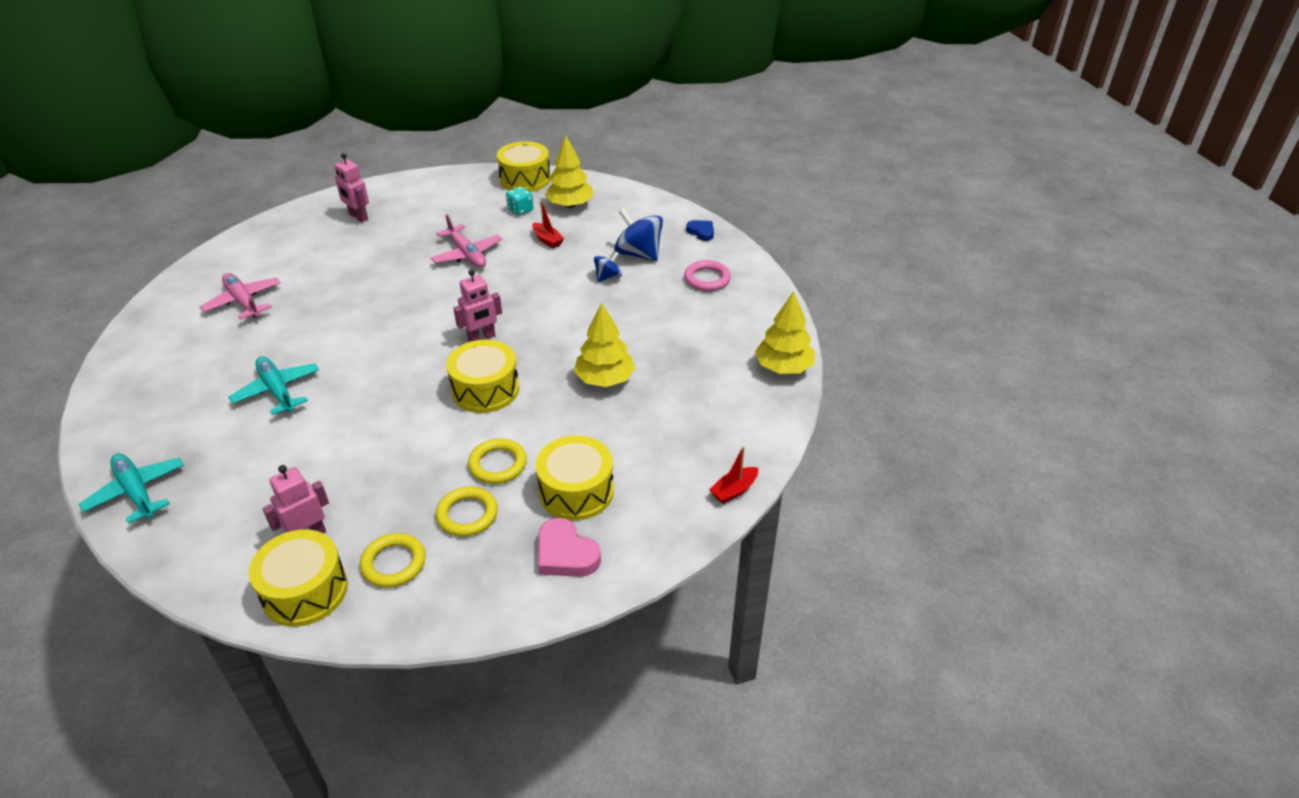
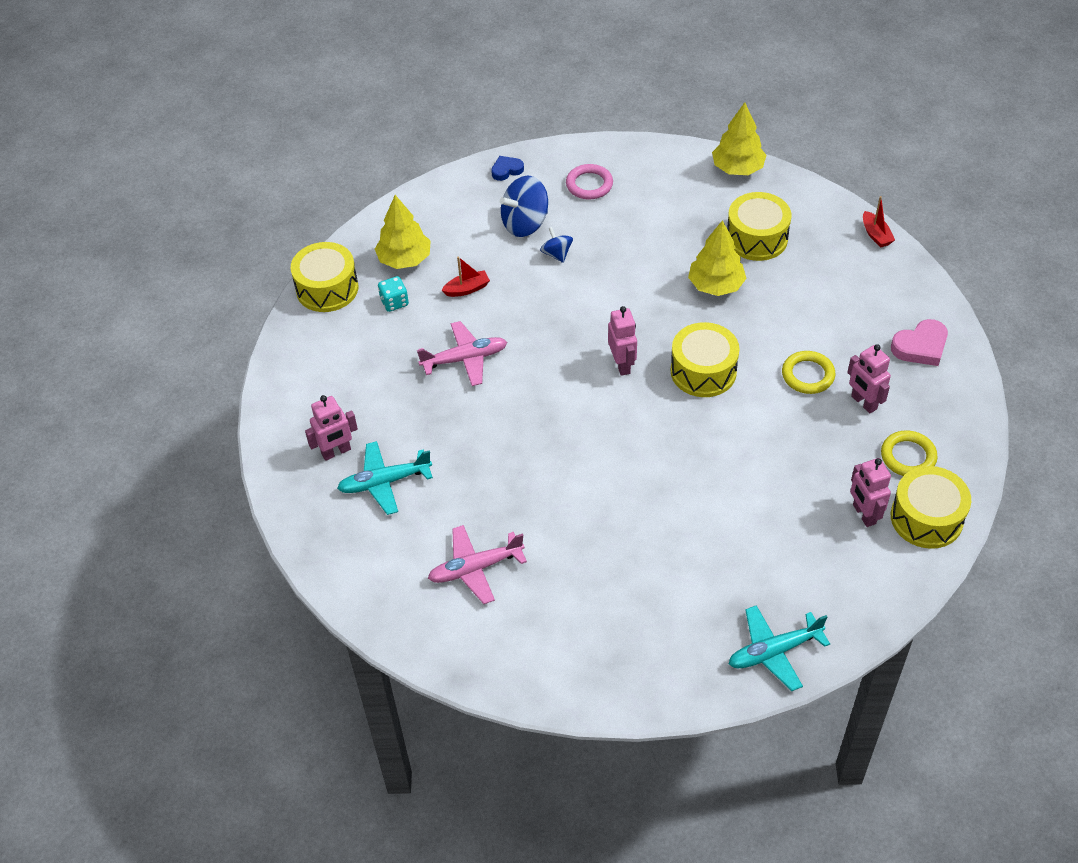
camera: 70 degrees left, 10 degrees up
turquoise plane [229,356,319,415] -> turquoise plane moved to [337,441,433,515]
yellow ring [436,487,498,537] -> pink robot [847,344,891,413]
yellow drum [535,435,614,521] -> yellow drum moved to [727,192,792,261]

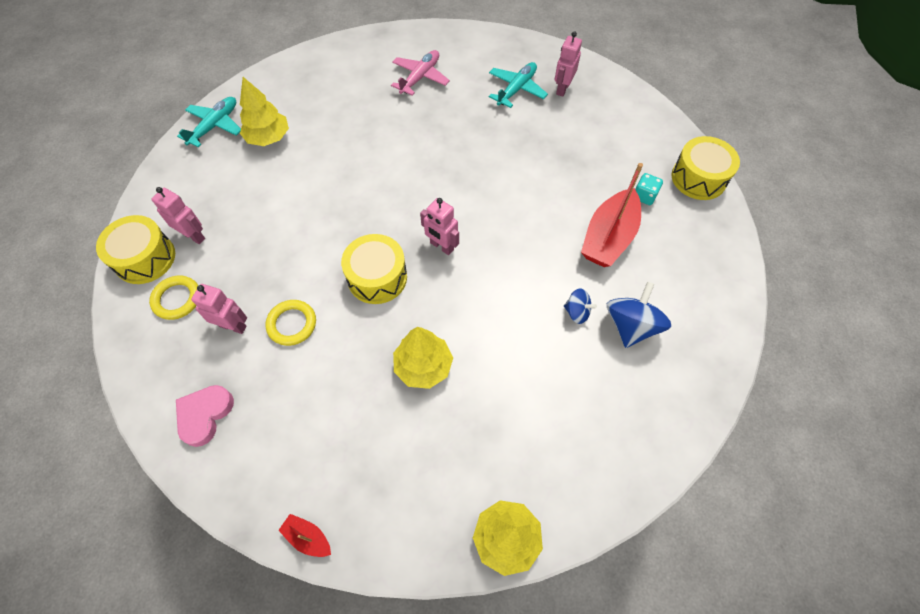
camera: 140 degrees right, 10 degrees up
yellow tree [375,195,431,269] -> yellow tree moved to [240,77,289,146]
pink plane [417,321,507,386] -> none
red boat [442,257,490,297] -> red boat [581,163,643,267], size x2.17
blue heart [491,156,524,181] -> none
pink ring [566,164,613,200] -> none
yellow drum [727,192,792,261] -> none

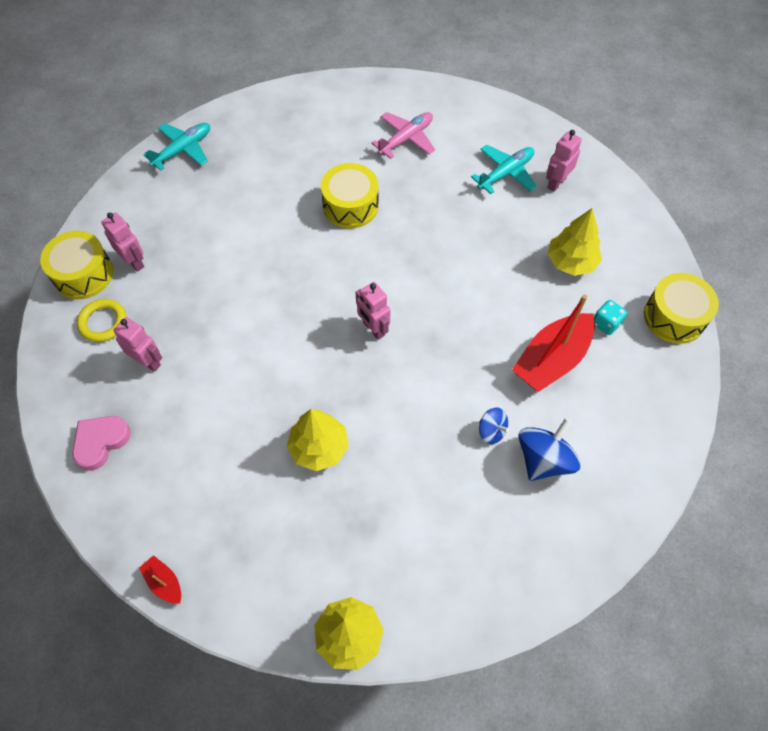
camera: 15 degrees right, 0 degrees up
yellow tree [240,77,289,146] -> yellow tree moved to [548,208,602,276]
yellow ring [266,300,316,346] -> none
yellow drum [341,234,407,304] -> yellow drum moved to [321,163,379,228]

